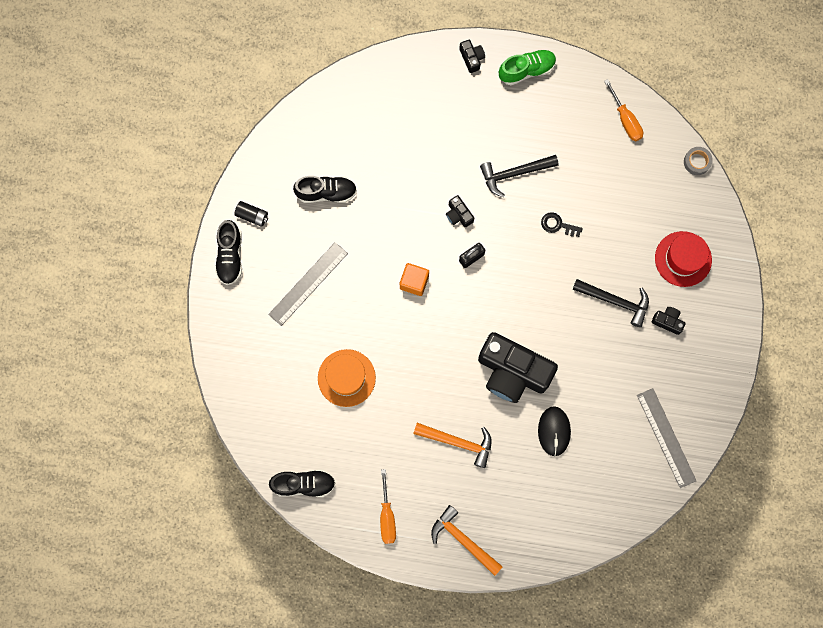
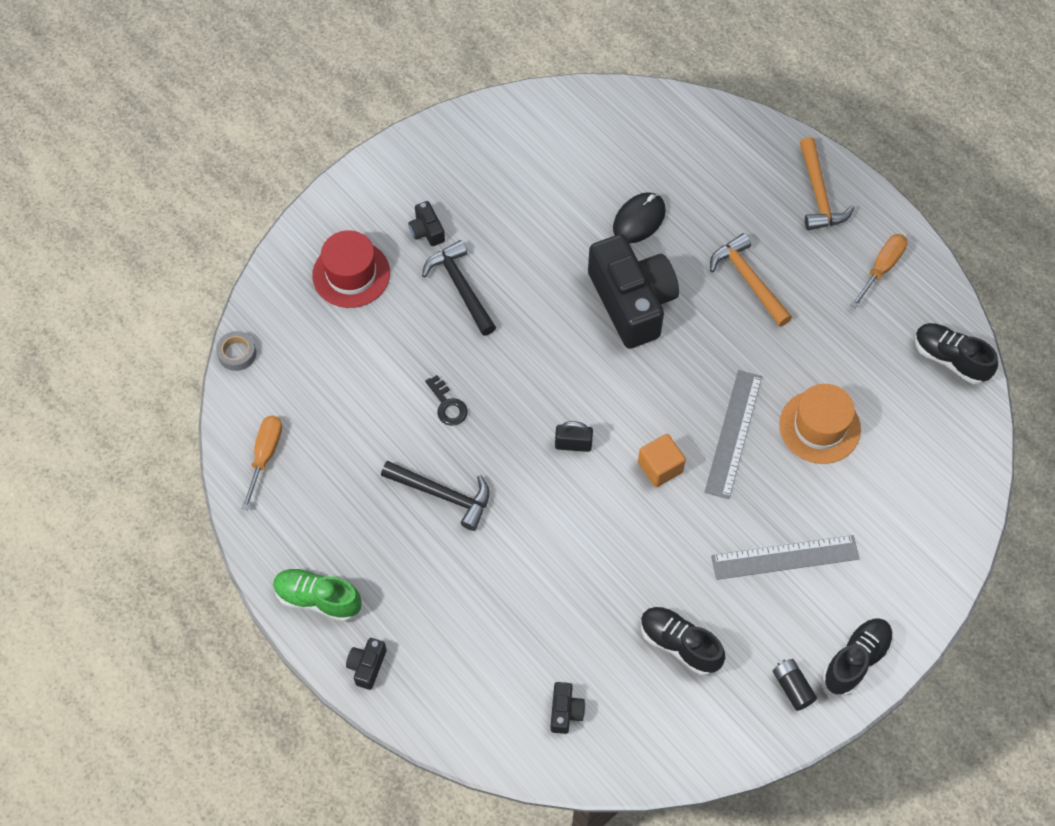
camera: 140 degrees left, 15 degrees down
black camera [446,195,474,227] -> black camera moved to [551,682,585,734]
grey ruler [637,388,696,488] -> grey ruler moved to [704,370,762,499]

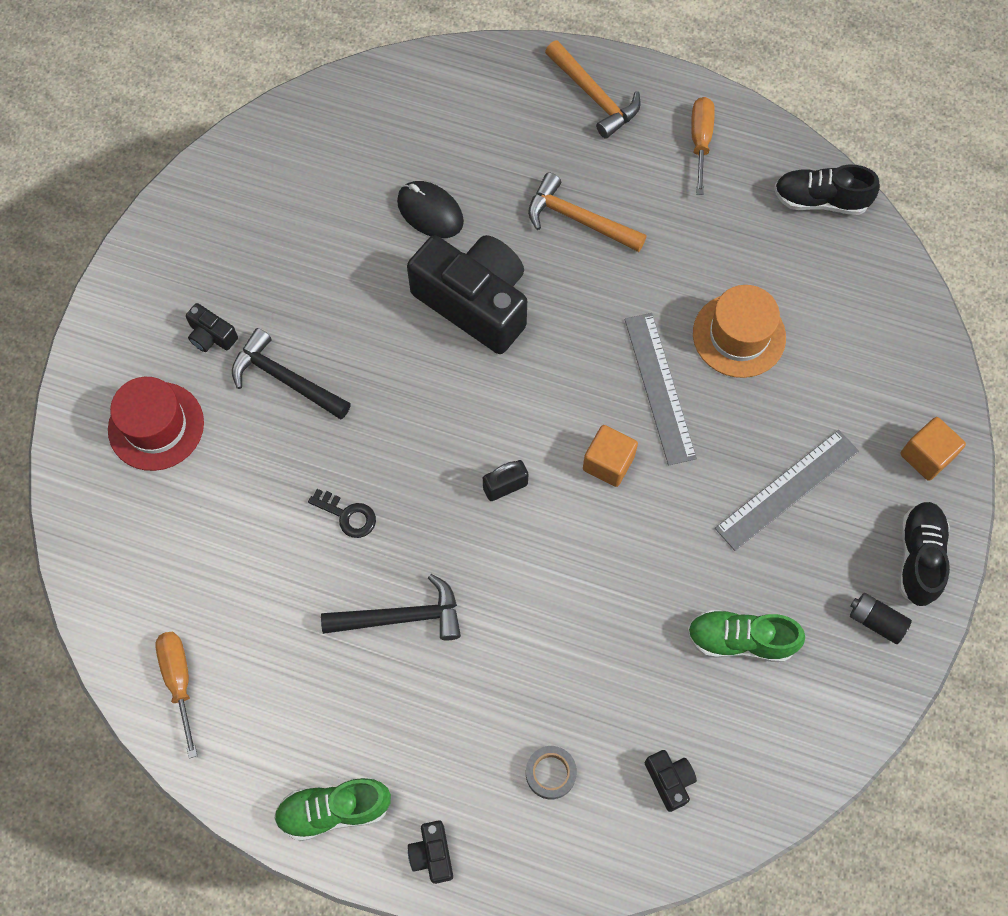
camera: 30 degrees left, 5 degrees up
grey tape [216,331,256,371] -> grey tape moved to [526,746,577,799]
black mouse [613,192,666,243] -> black mouse turned 60 degrees counterclockwise [397,181,464,238]
black shoe [641,607,725,675] -> green shoe [687,609,805,663]
none -> orange cube [900,417,966,481]

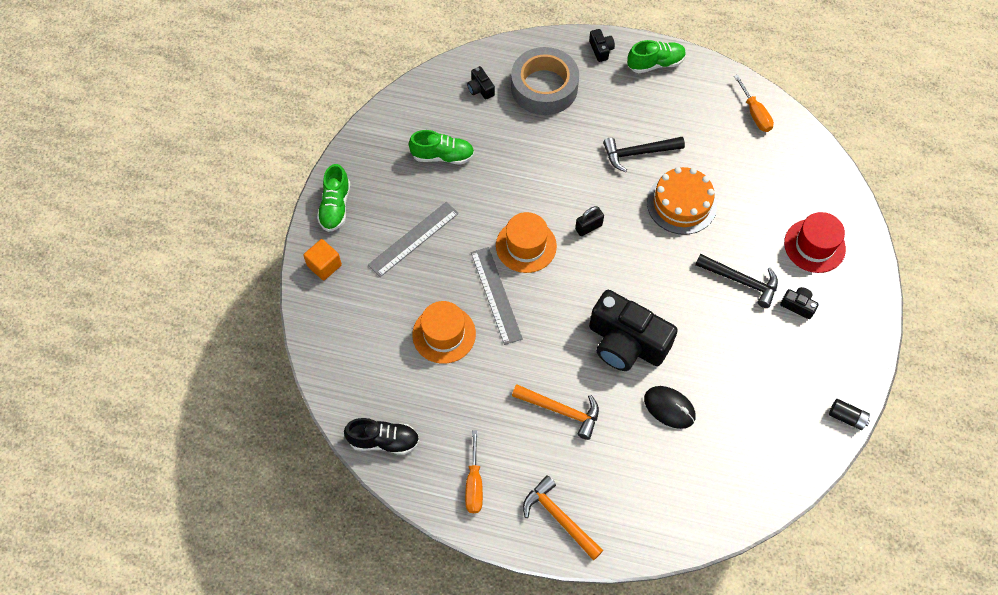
camera: 175 degrees right, 5 degrees down
black key [308,489,376,538] -> orange cake [647,167,717,235]
grey tape [526,746,577,799] -> grey tape [511,47,579,115], size x2.47
orange cube [583,425,638,487] -> orange hat [496,212,557,273]
black battery [850,593,912,644] -> black battery moved to [829,399,870,430]
black shoe [899,502,950,606] -> green shoe [317,164,350,232]

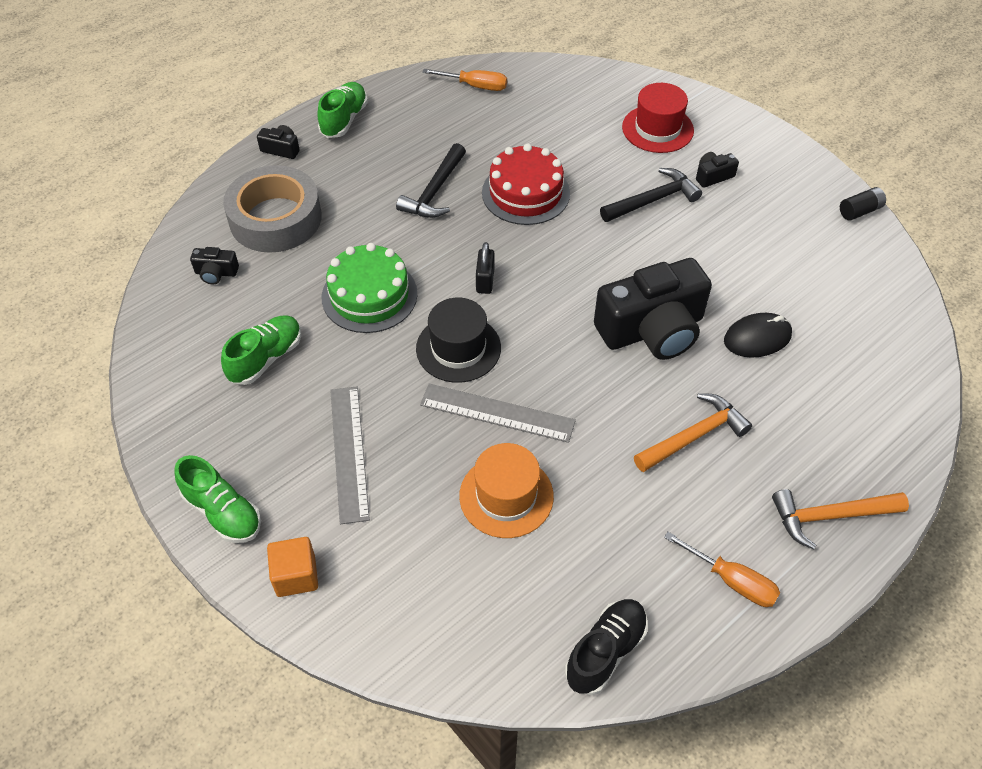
camera: 55 degrees left, 10 degrees down
orange hat [496,212,557,273] -> black hat [416,298,501,383]
orange cake [647,167,717,235] -> red cake [482,144,570,225]
none -> green cake [322,243,417,333]

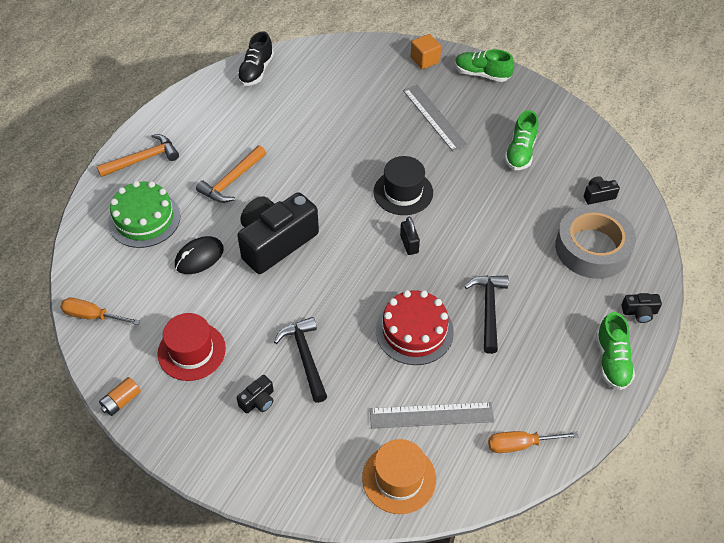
camera: 160 degrees right, 0 degrees up
green cake [322,243,417,333] -> green cake moved to [108,181,180,248]
grey ruler [420,384,576,443] -> grey ruler moved to [370,402,494,429]
orange hat [459,443,554,538] -> orange hat moved to [362,439,436,514]
black hammer [600,168,702,222] -> black hammer turned 120 degrees clockwise [274,317,327,403]
red hat [622,83,694,153] -> red hat moved to [157,313,226,381]
orange screwdriver [664,532,780,607] -> orange screwdriver moved to [60,298,140,325]
black battery [840,187,886,221] -> orange battery [99,377,141,416]

